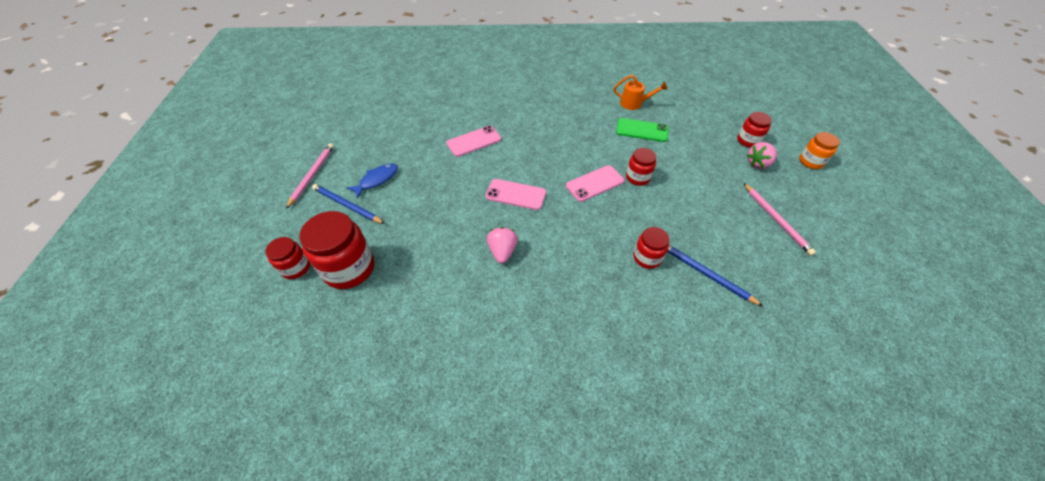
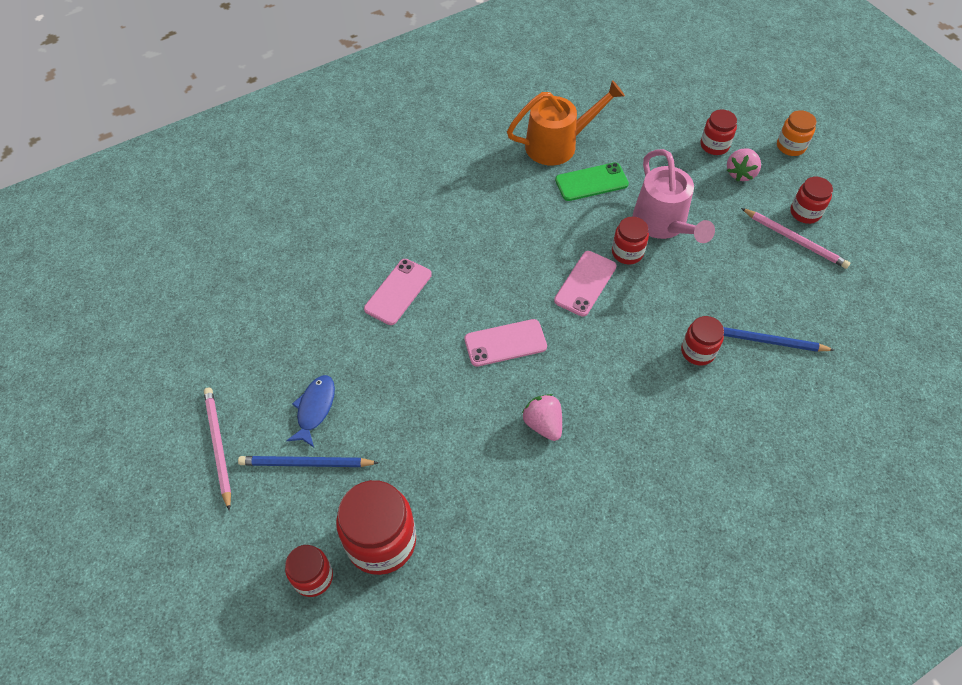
camera: 30 degrees left, 5 degrees up
orange watering can [614,75,667,110] -> orange watering can [507,80,625,165], size x1.69
none -> pink watering can [633,149,715,243]
none -> red jar [790,177,833,224]

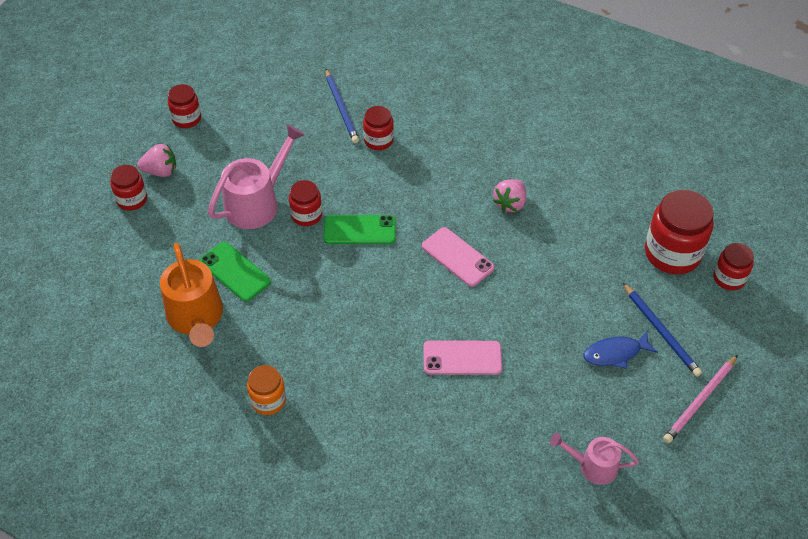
camera: 120 degrees left, 5 degrees down
orange watering can [507,80,625,165] -> orange watering can turned 150 degrees counterclockwise [160,243,223,347]
pink phone [554,251,617,317] -> green phone [323,215,396,244]
pink pencil [741,208,850,269] -> none
orange jar [777,110,816,156] -> orange jar moved to [247,365,286,415]
none -> pink watering can [550,433,639,485]

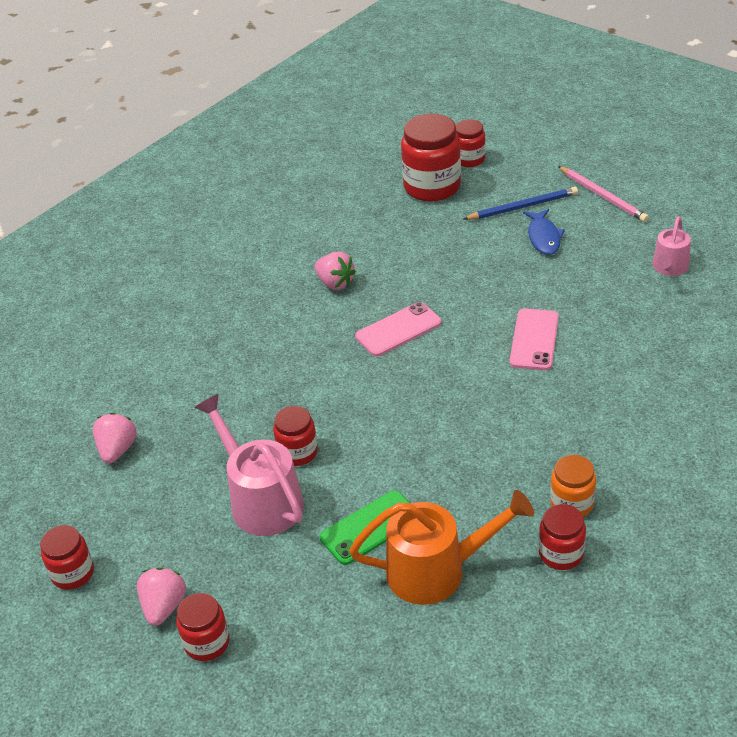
camera: 75 degrees left, 10 degrees down
green phone [323,215,396,244] -> none
blue pencil [325,69,359,143] -> none
red jar [363,106,394,150] -> red jar moved to [539,504,586,570]
none -> pink strawberry [93,413,137,463]

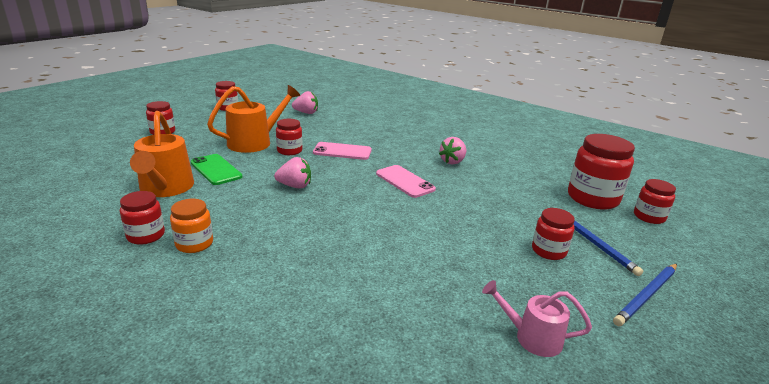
camera: 80 degrees right, 15 degrees down
pink strawberry [137,567,186,626] -> pink strawberry moved to [274,157,311,188]
pink watering can [194,394,304,536] -> orange watering can [207,85,300,153]
pink phone [510,309,559,370] -> pink phone moved to [313,142,372,160]
blue fish [523,209,565,255] -> red jar [532,208,575,260]
pink pencil [558,166,649,222] -> blue pencil [613,264,677,326]

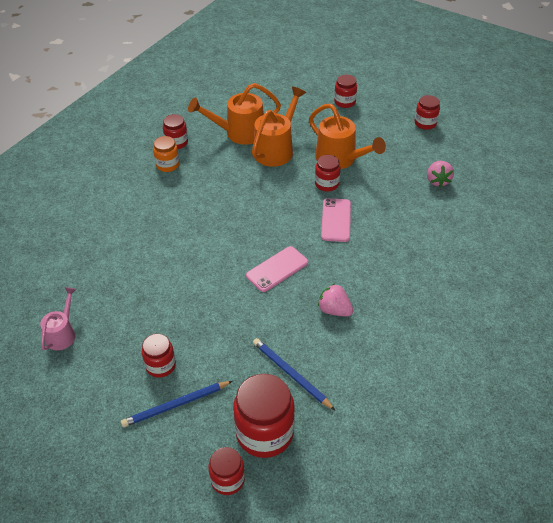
camera: 90 degrees right, 20 degrees up
green phone [191,154,243,185] -> orange watering can [252,86,306,167]
pink strawberry [274,157,311,188] -> none
blue pencil [613,264,677,326] -> blue pencil moved to [253,338,335,410]

